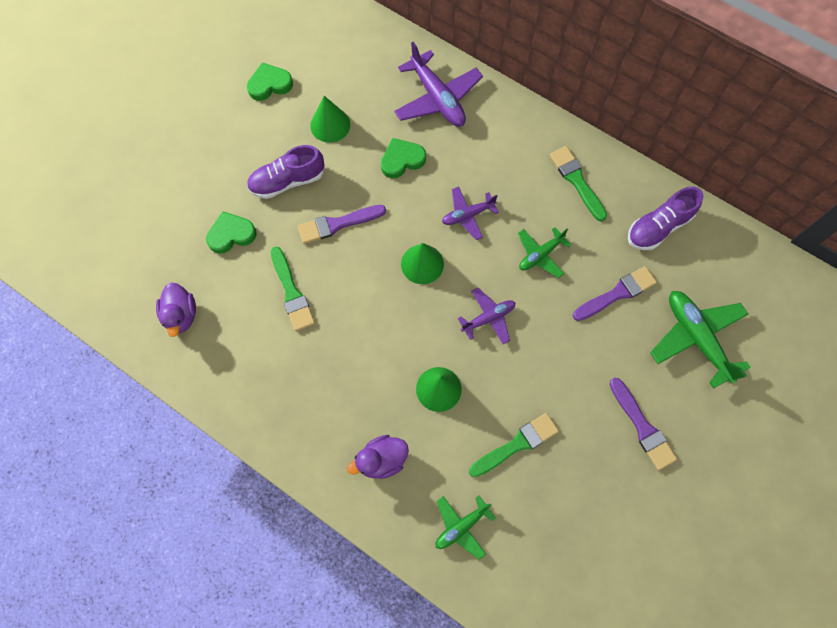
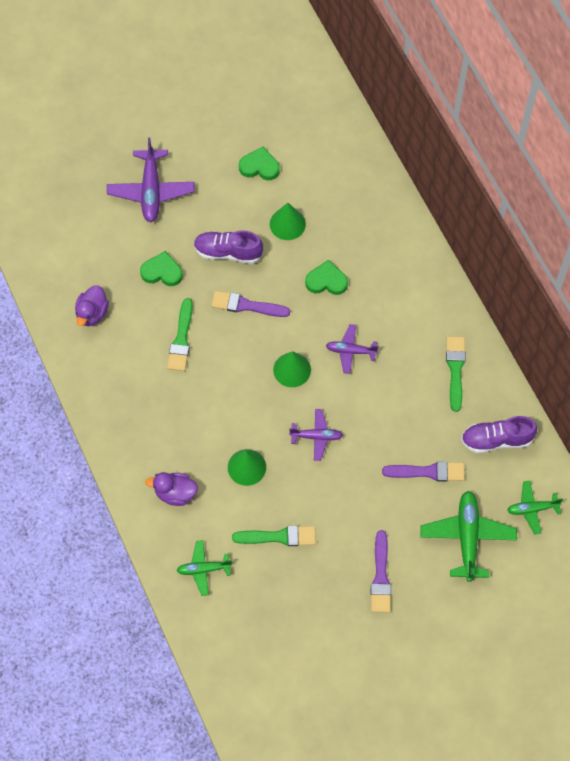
camera: 30 degrees right, 5 degrees down
purple plane [394,42,483,127] -> purple plane moved to [107,137,195,223]
green plane [518,227,571,278] -> green plane moved to [507,481,563,535]

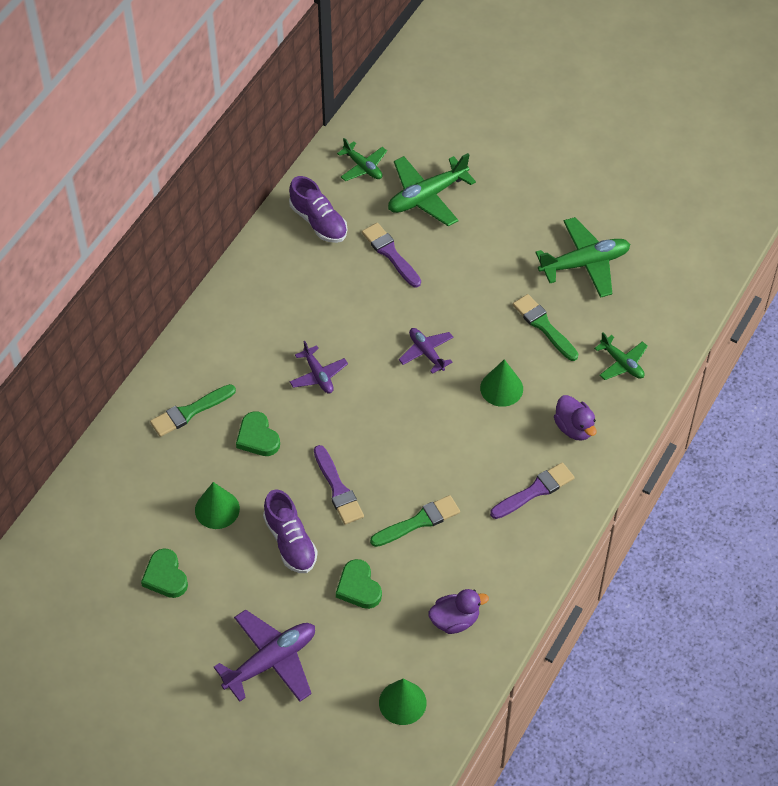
camera: 125 degrees left, 10 degrees down
green cone [273,351,311,387] -> green cone moved to [379,679,427,725]
purple brush [371,530,391,613] -> purple brush moved to [490,462,575,519]
green brush [446,336,466,412] -> green brush moved to [150,384,236,437]
none -> green plane [535,217,630,298]

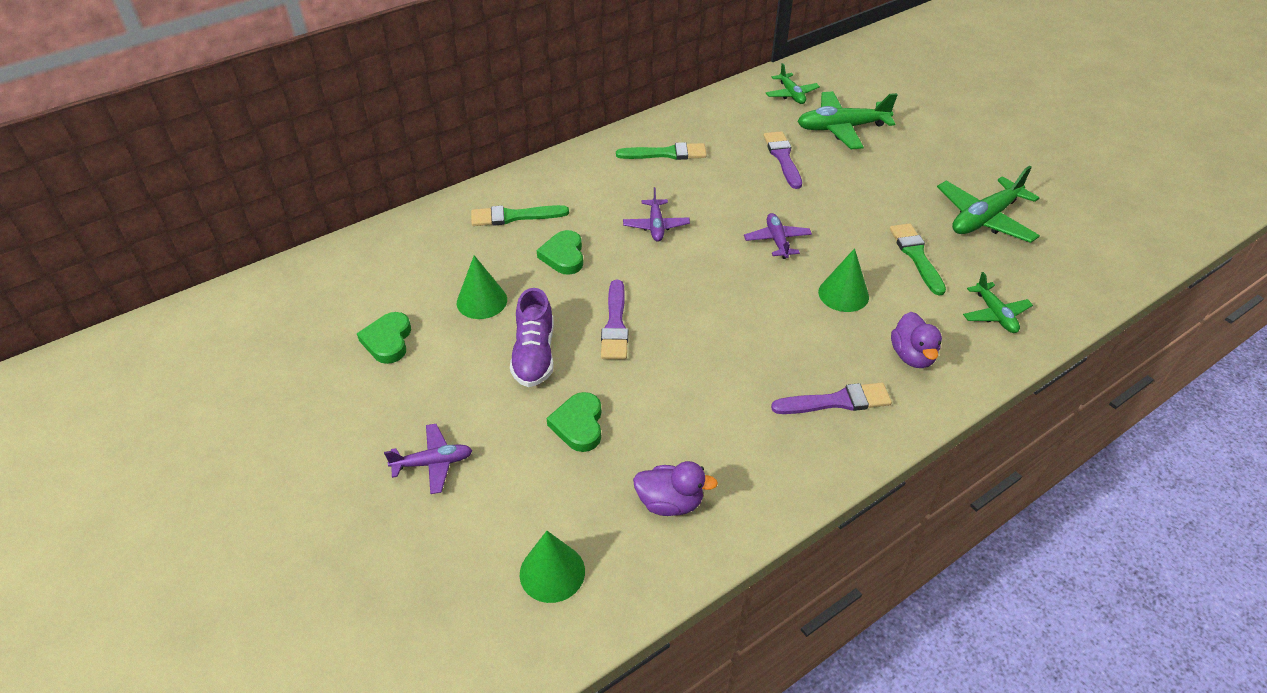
camera: 25 degrees right, 10 degrees down
purple plane [214,610,315,702] -> purple plane [384,424,473,494], size x0.59
purple shoe [289,176,347,243] -> none
green brush [370,495,460,547] -> green brush moved to [616,142,707,160]
green plane [535,217,630,298] -> green plane turned 135 degrees clockwise [937,166,1040,243]

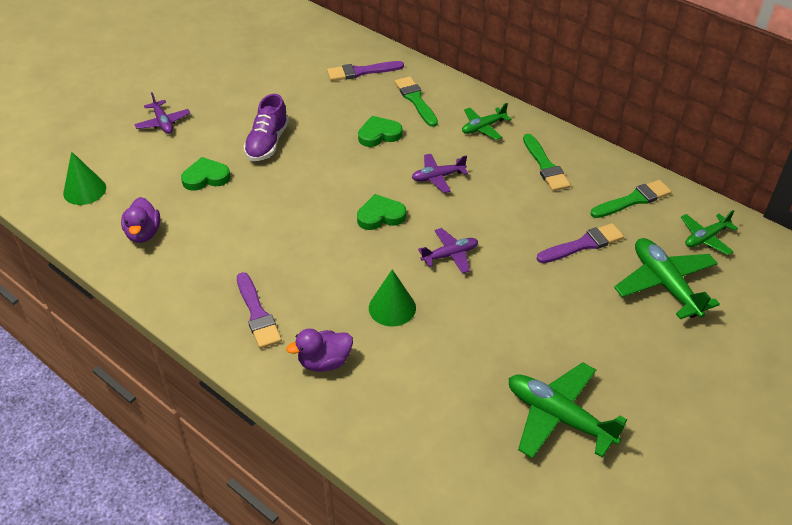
camera: 75 degrees right, 0 degrees up
green heart [357,312,411,364] -> green heart moved to [357,194,406,230]
green cone [457,255,507,319] -> none
purple shoe [510,288,554,387] -> purple shoe turned 60 degrees counterclockwise [244,94,289,161]
purple brush [601,280,628,359] -> purple brush moved to [327,61,404,81]
green brush [890,223,946,295] -> green brush moved to [590,180,672,218]
green plane [963,272,1033,333] -> green plane moved to [462,103,511,140]

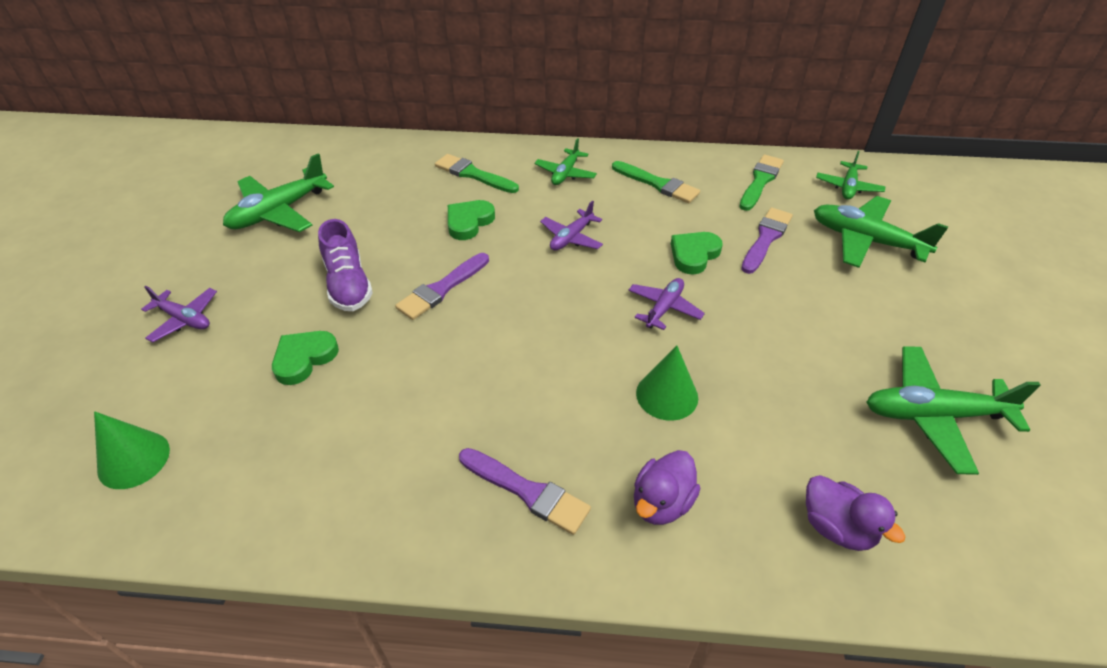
camera: 35 degrees left, 0 degrees up
purple duck [121,197,160,243] -> purple duck moved to [806,475,906,551]
purple brush [327,61,404,81] -> purple brush moved to [395,253,489,320]
green heart [357,194,406,230] -> green heart moved to [671,232,723,275]
none -> green plane [223,154,334,232]

